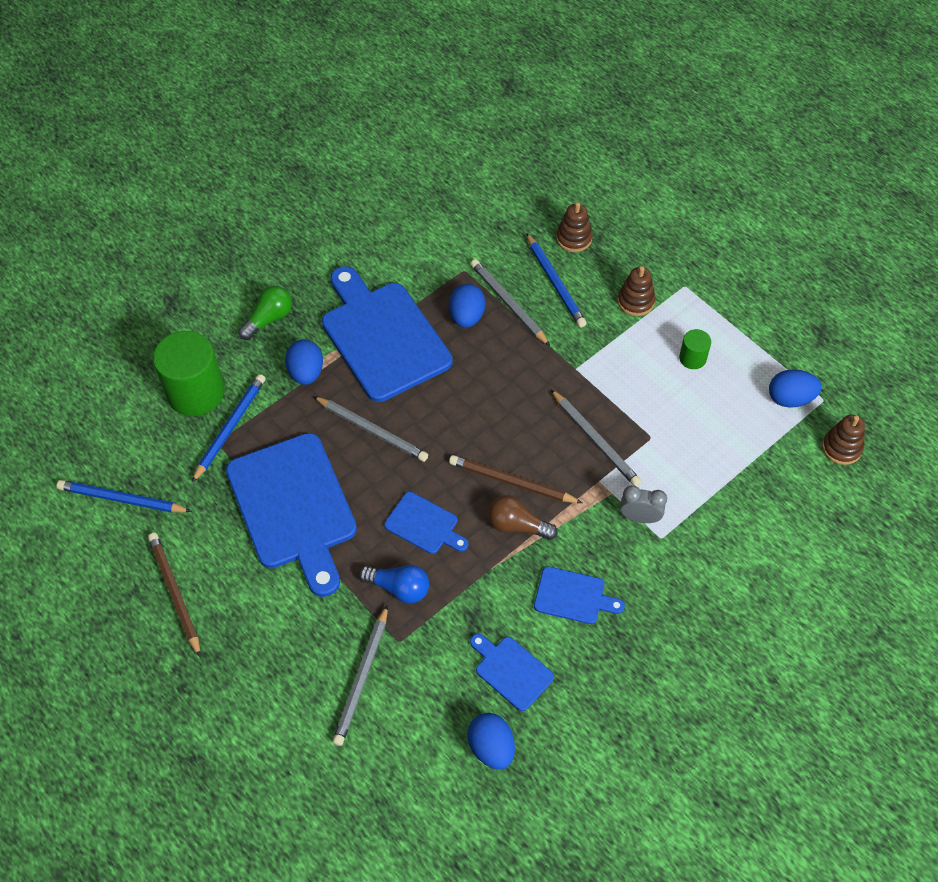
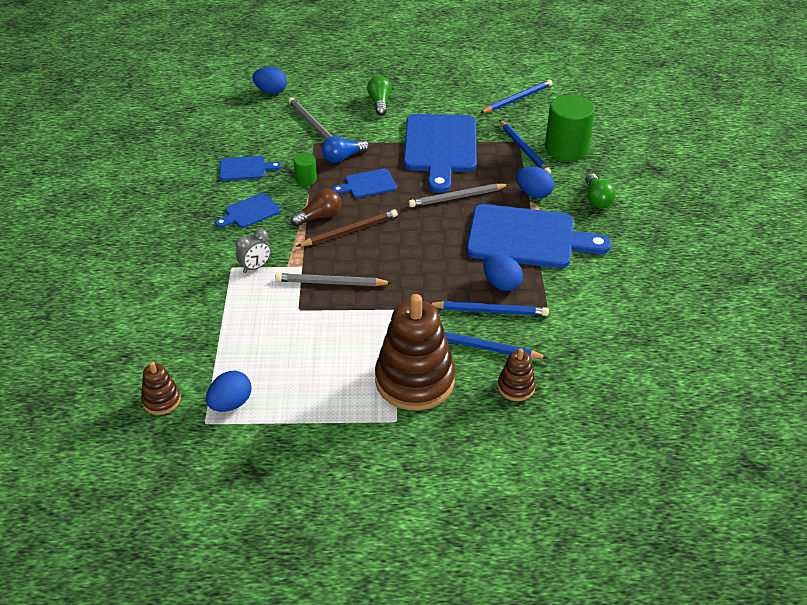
camera: 130 degrees right, 15 degrees down
brown pencil [148,533,201,658] -> none
blue cutting board [226,433,357,597] -> blue cutting board turned 105 degrees counterclockwise [404,114,477,193]
blue egg [467,713,515,770] -> blue egg moved to [252,67,287,94]
grey pencil [470,259,550,346] -> blue pencil [430,301,549,316]
brown stacking toy [618,266,655,316] -> brown stacking toy [375,294,455,411], size x2.14
green cylinder [679,329,711,369] -> green cylinder moved to [294,153,317,186]
none -> green light bulb [367,76,392,116]

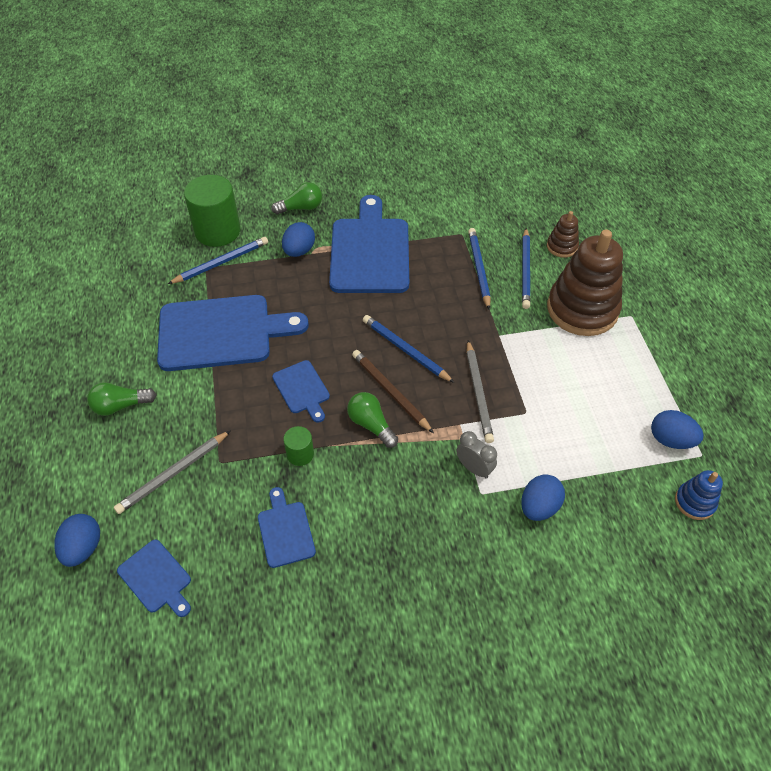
camera: 100 degrees left, 10 degrees up
brown stacking toy [141,362,181,415] -> blue stacking toy [675,470,723,520]
blue cutting board [215,193,281,228] -> blue cutting board moved to [117,539,191,617]
brown light bulb [291,189,342,226] -> green light bulb [347,392,398,448]
blue light bulb [322,136,369,163] -> none
grey pencil [408,183,510,207] -> none
blue pencil [480,80,553,113] -> blue pencil moved to [363,315,455,383]
blue egg [483,254,523,291] -> blue egg moved to [521,474,565,521]

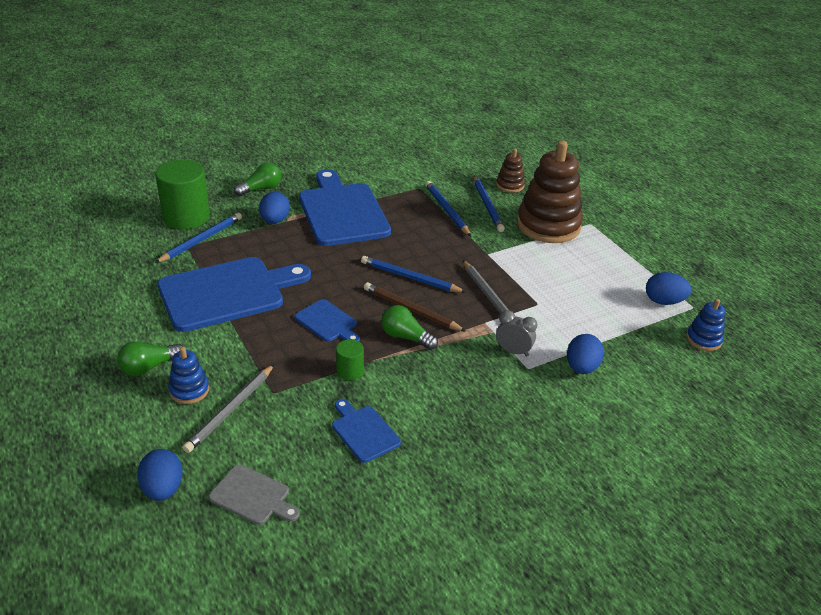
camera: 20 degrees left, 15 degrees down
blue cutting board [117,539,191,617] -> grey cutting board [209,464,300,525]
none -> blue stacking toy [168,347,209,404]

